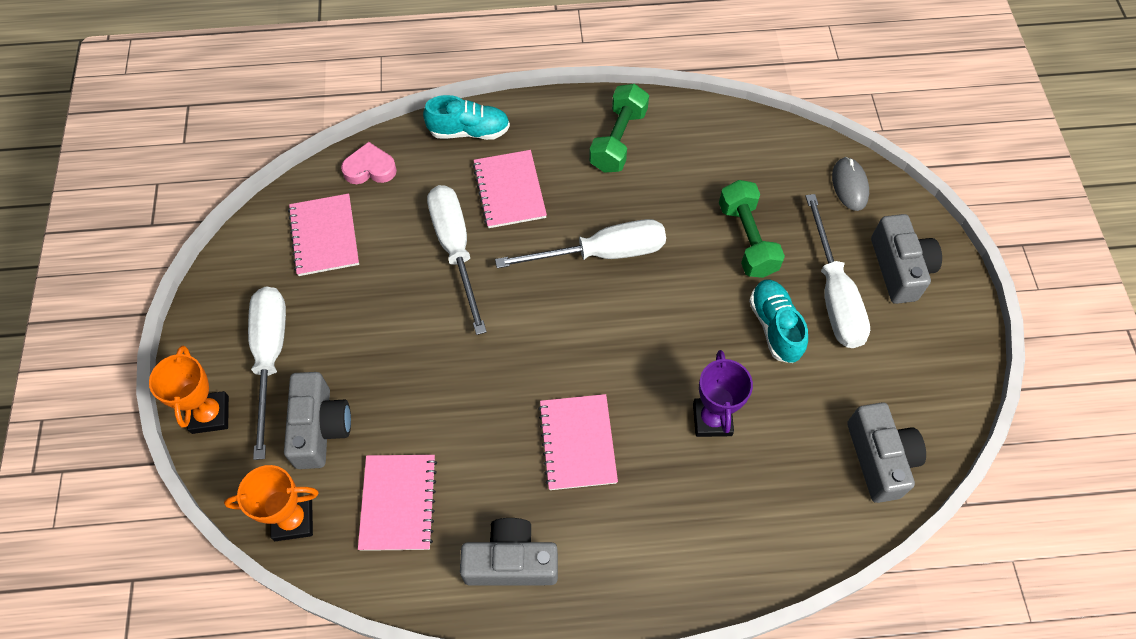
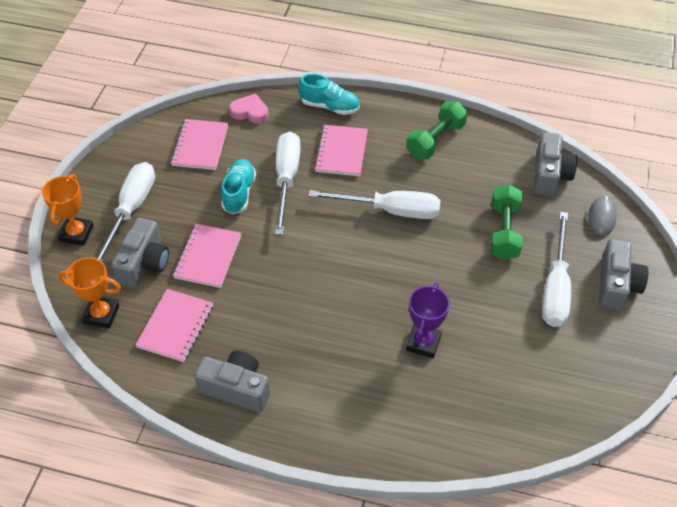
camera: 20 degrees right, 10 degrees down
pink notebook [538,394,618,490] -> pink notebook moved to [173,224,241,288]
turquoise shoe [749,280,808,363] -> turquoise shoe moved to [221,159,256,214]
grey camera [847,402,926,503] -> grey camera moved to [534,132,577,196]

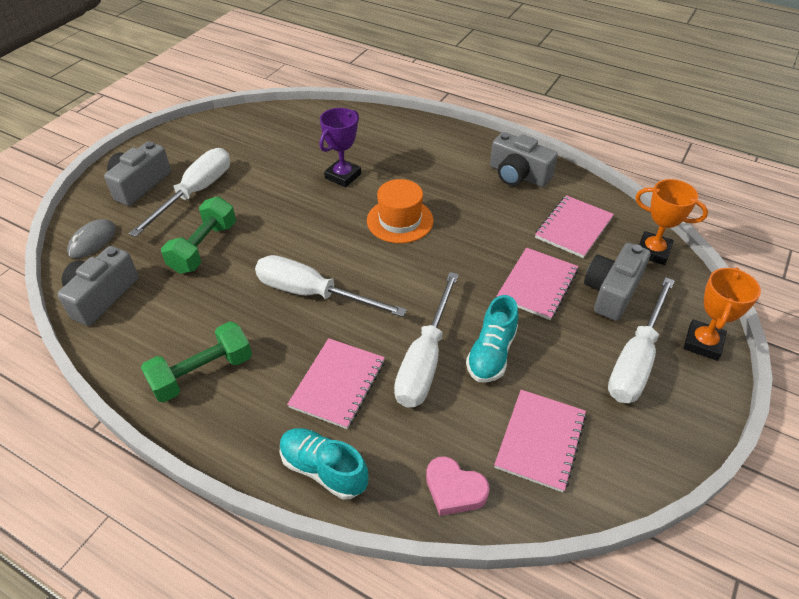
camera: 165 degrees left, 5 degrees down
none -> orange hat [367,179,433,243]

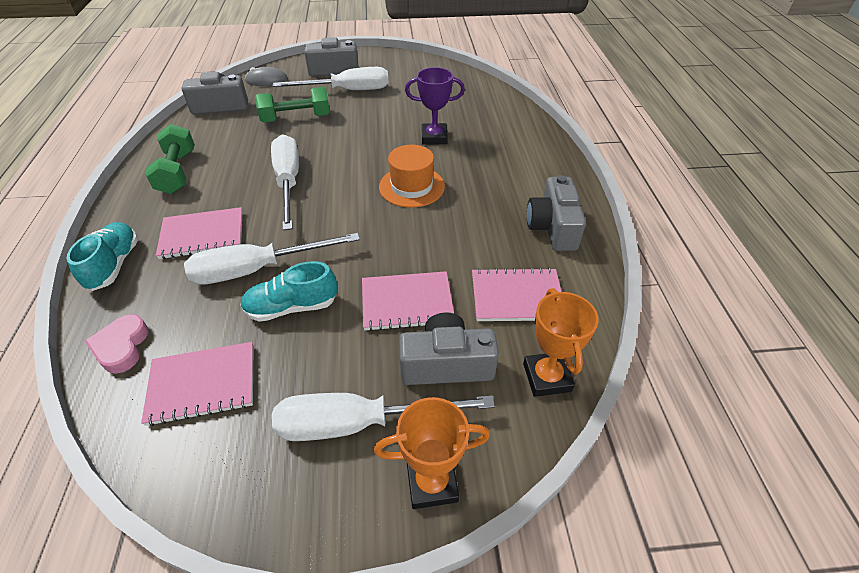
camera: 55 degrees right, 0 degrees up
green dumbbell [141,321,252,402] -> green dumbbell turned 60 degrees clockwise [145,124,195,194]

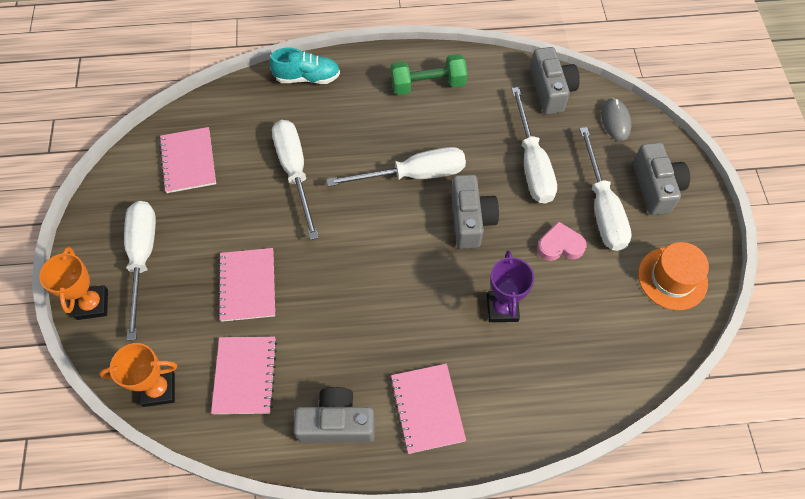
camera: 90 degrees right, 15 degrees up
pink heart [85,314,149,374] -> pink heart moved to [537,221,587,261]
pink notebook [156,207,243,259] -> pink notebook moved to [390,364,466,454]
turquoise shoe [240,261,337,322] -> none
green dumbbell [255,87,330,123] -> white screwdriver [511,87,557,204]
orange hat [379,145,445,208] -> orange hat moved to [638,242,709,310]
grey camera [399,313,499,385] -> grey camera moved to [451,175,499,249]

